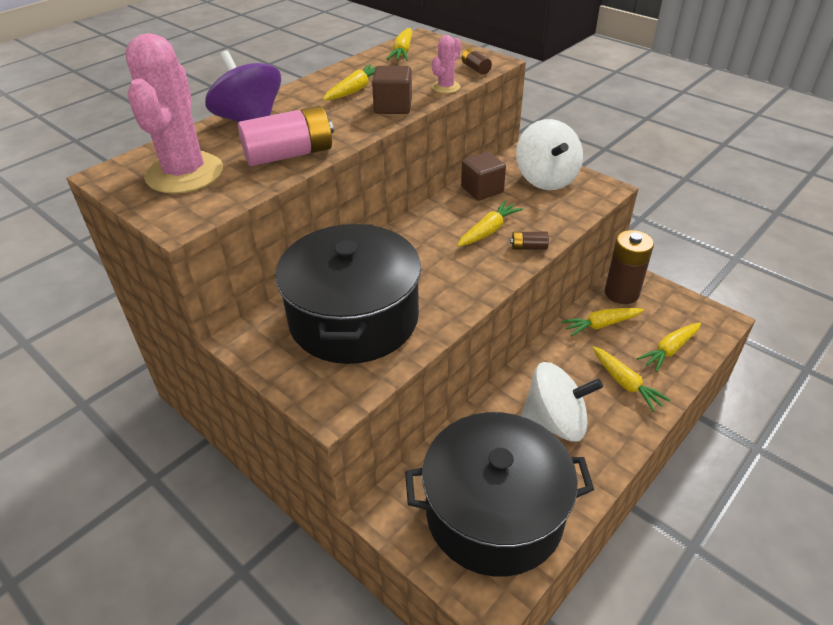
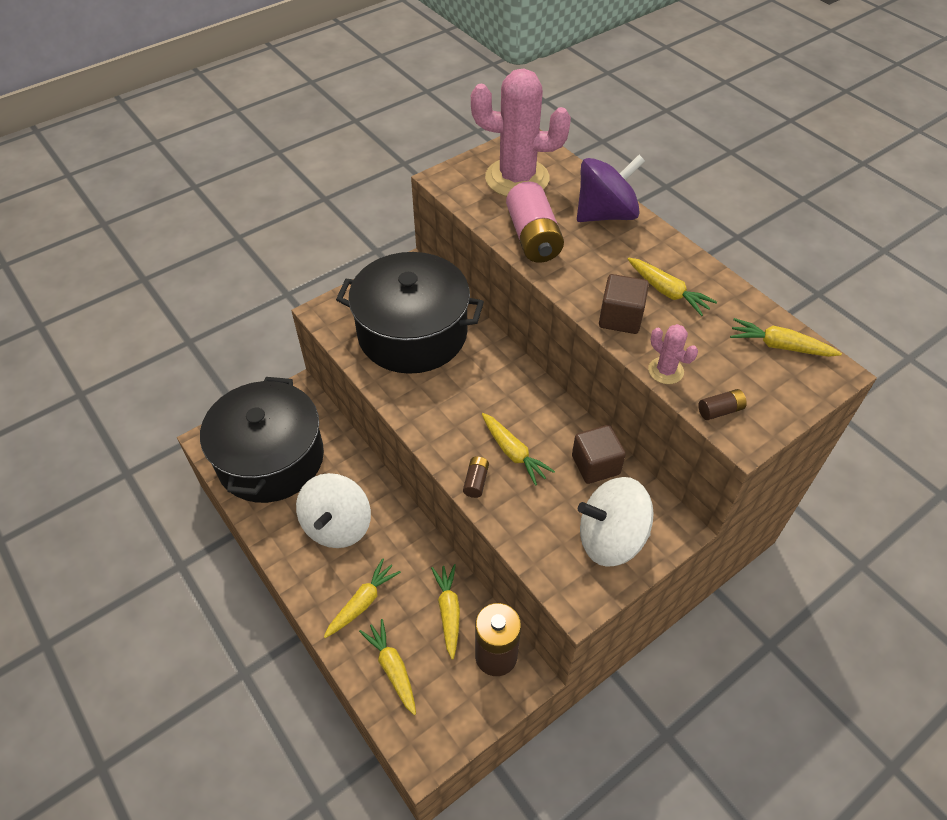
camera: 100 degrees right, 10 degrees up
yellow carrot [592,346,671,412] -> yellow carrot turned 150 degrees clockwise [324,558,401,638]

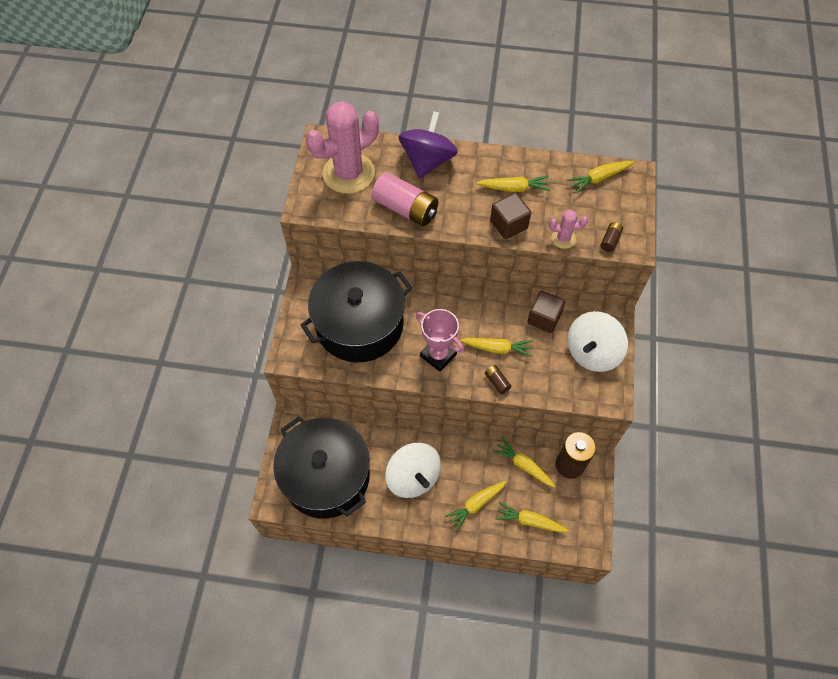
camera: 45 degrees left, 10 degrees up
yellow carrot [324,558,401,638] -> yellow carrot turned 120 degrees counterclockwise [445,481,507,531]
none -> pink trophy [416,309,464,372]

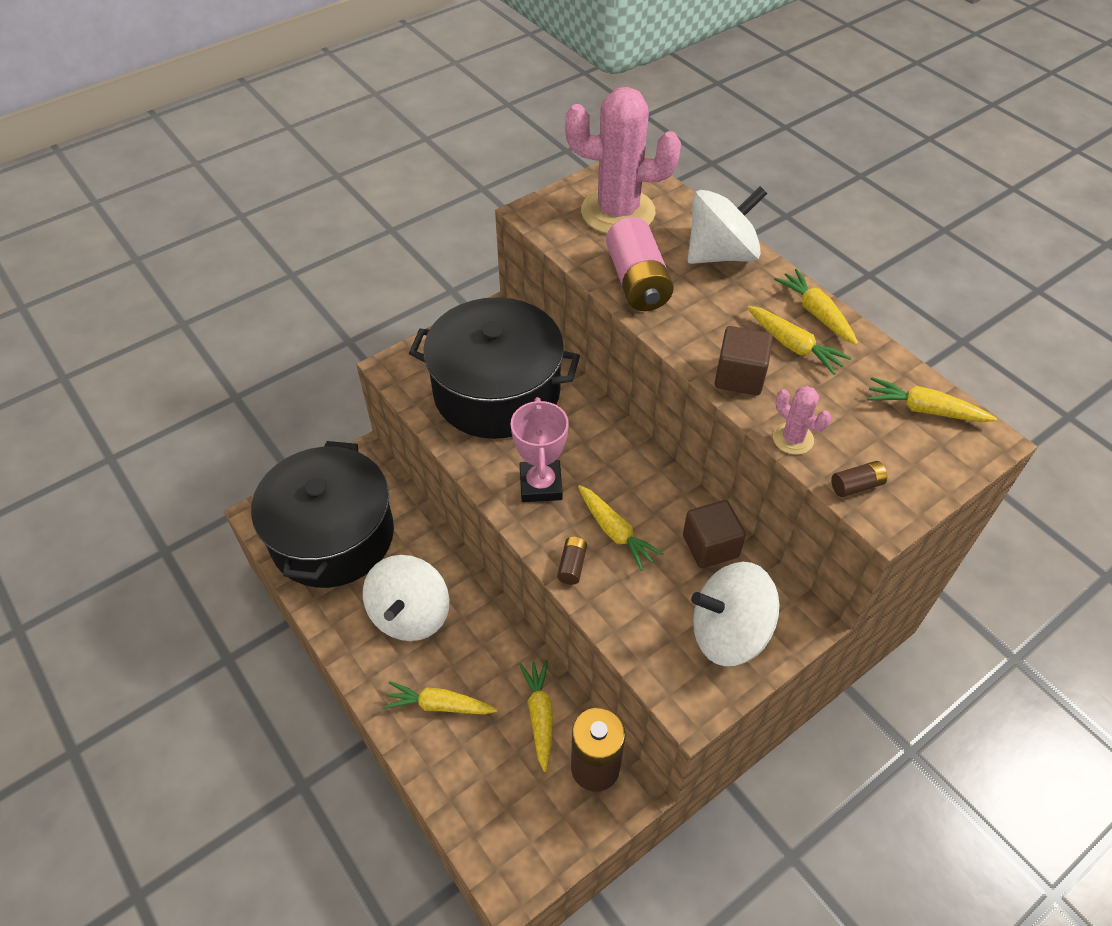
camera: 45 degrees right, 10 degrees down
purple spinning top [399,111,458,179] -> white spinning top [688,186,767,264]
yellow carrot [495,502,569,532] -> yellow carrot moved to [774,269,858,345]

